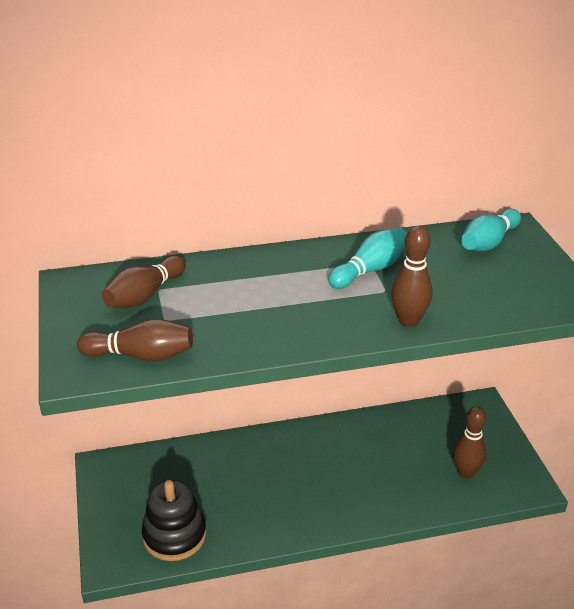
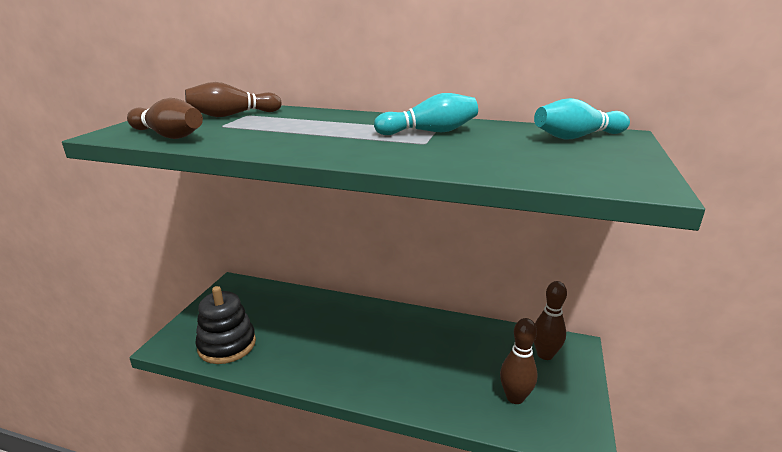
camera: 30 degrees right, 10 degrees down
brown bowling pin [391,226,433,327] -> brown bowling pin moved to [534,281,567,360]

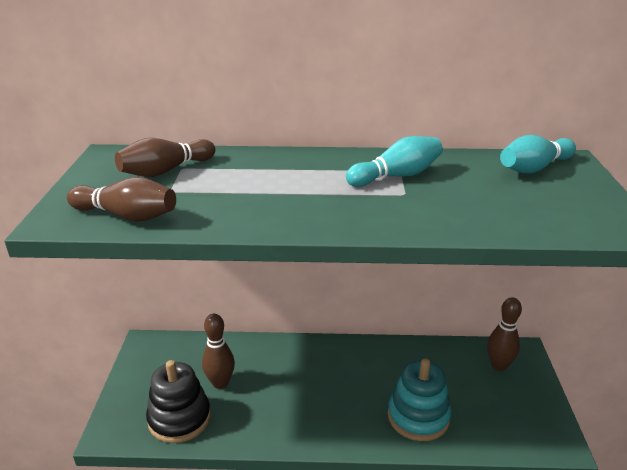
camera: 15 degrees left, 5 degrees up
brown bowling pin [500,318,538,404] -> brown bowling pin moved to [202,314,235,389]
none -> turquoise stacking toy [388,358,451,441]

